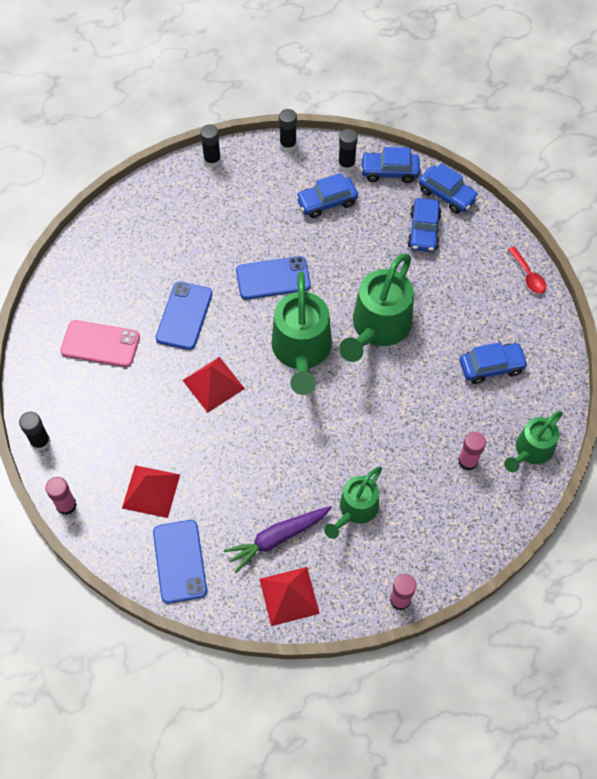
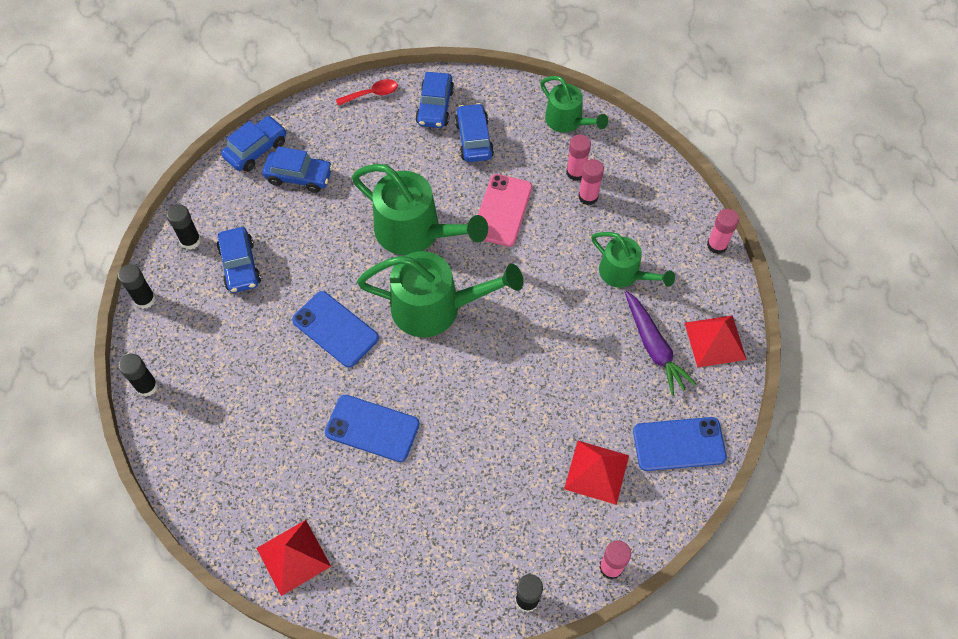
camera: 85 degrees left, 0 degrees up
pink phone [60,320,140,367] -> pink phone moved to [478,174,532,247]
red pyramid [183,357,245,413] -> red pyramid moved to [257,520,331,596]
blue phone [236,256,311,299] -> blue phone turned 45 degrees counterclockwise [292,291,379,368]
blue car [360,147,420,183] -> blue car moved to [416,72,454,128]
none -> pink glue stick [578,159,604,205]

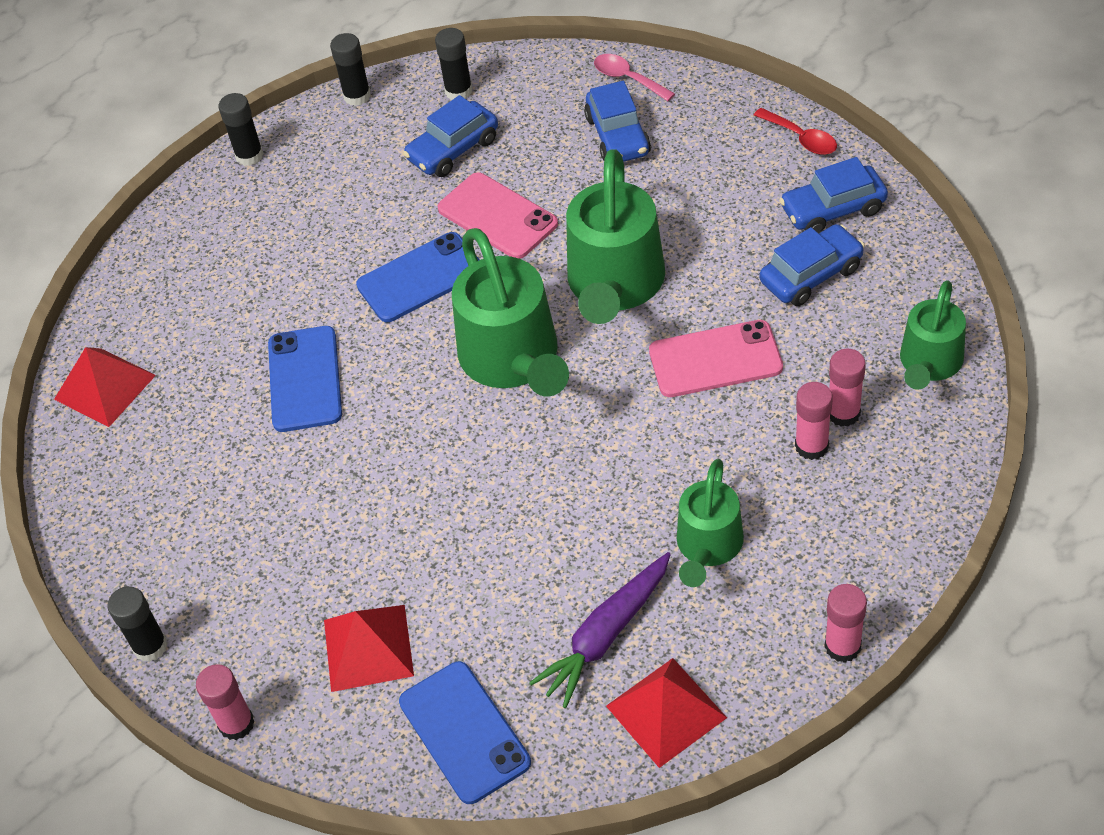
camera: 70 degrees right, 10 degrees down
blue car [221,116,286,172] -> pink spoon [594,54,675,101]
blue phone [292,291,379,368] -> blue phone turned 45 degrees clockwise [356,232,480,322]
none -> pink phone [437,173,558,259]

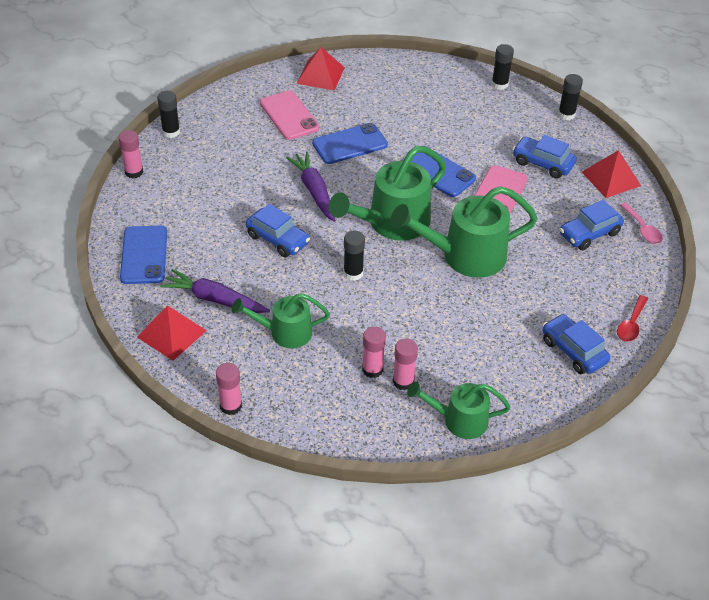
camera: 65 degrees right, 5 degrees down
red pyramid [324,605,414,692] -> red pyramid moved to [582,150,641,198]
blue phone [399,661,531,804] -> blue phone turned 45 degrees counterclockwise [120,225,167,284]
black glue stick [435,28,473,100] -> black glue stick moved to [343,231,365,281]
pink spoon [594,54,675,101] -> pink spoon turned 135 degrees clockwise [620,203,663,244]
pink phone [649,320,783,397] -> pink phone moved to [260,90,319,140]
blue car [760,224,865,306] -> blue car moved to [246,204,310,257]
none -> purple carrot [286,151,336,222]

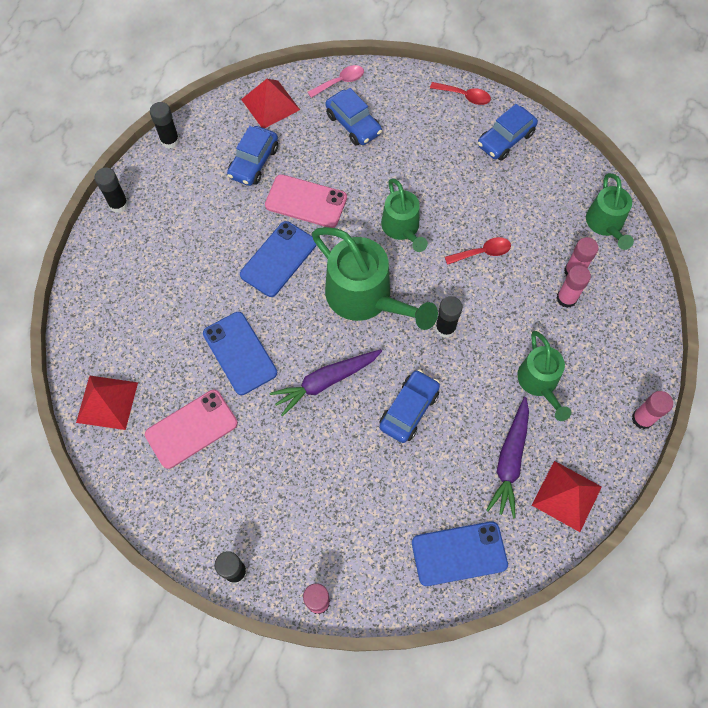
camera: 95 degrees left, 20 degrees up
green watering can [390,186,538,278] -> green watering can [381,178,428,252], size x0.60
none -> red spoon [445,237,511,265]

